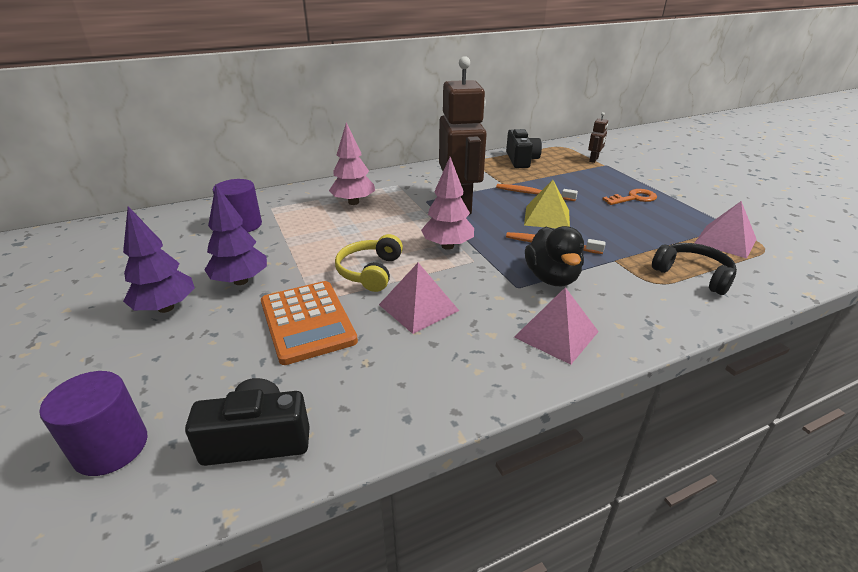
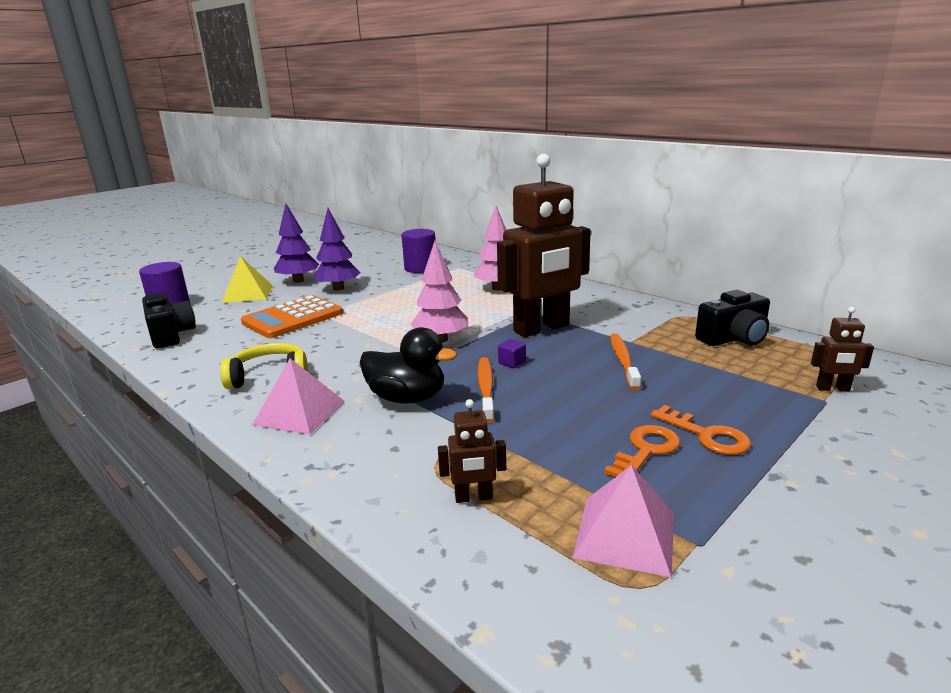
camera: 70 degrees right, 10 degrees down
yellow headphones [335,234,403,292] -> yellow headphones moved to [220,343,308,389]
pink pyramid [379,263,459,334] -> none
yellow pyramid [524,180,570,228] -> yellow pyramid moved to [222,256,273,303]
black duck [525,226,584,287] -> black duck turned 135 degrees counterclockwise [359,327,457,404]
black headphones [652,243,737,295] -> brown robot [438,399,506,503]
none -> purple cube [498,339,526,368]
none -> orange key [604,425,680,477]

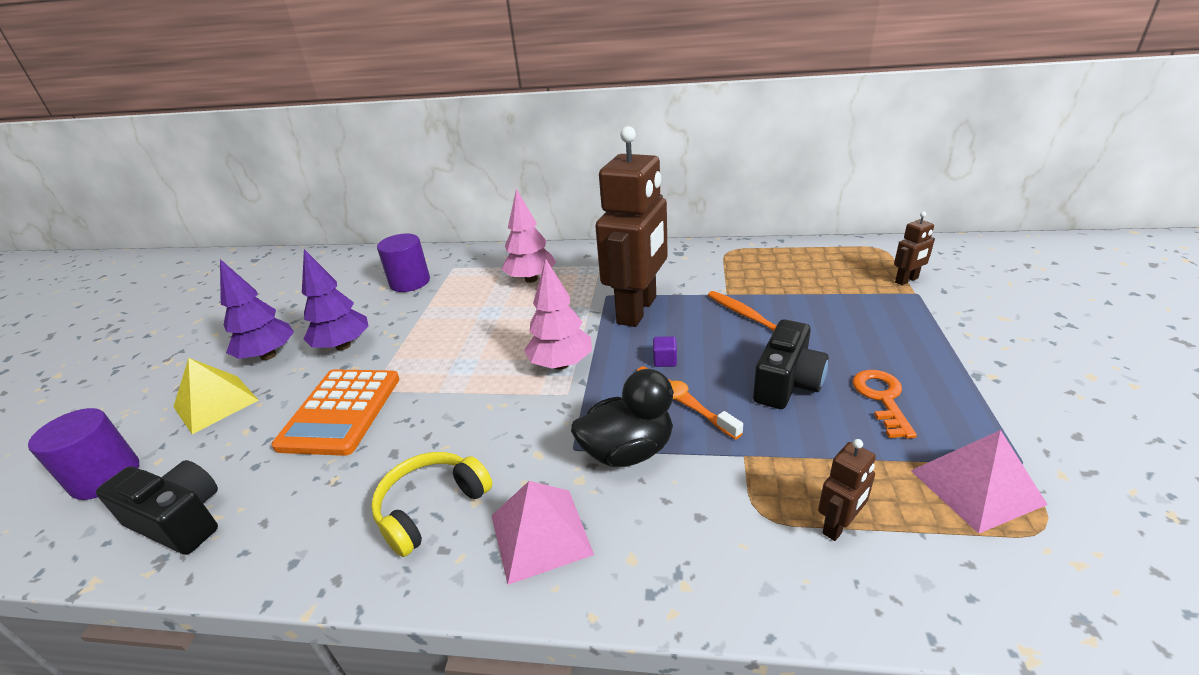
camera: 35 degrees left, 10 degrees up
orange key [651,405,751,455] -> none
black camera [695,290,770,346] -> black camera moved to [753,319,829,409]

